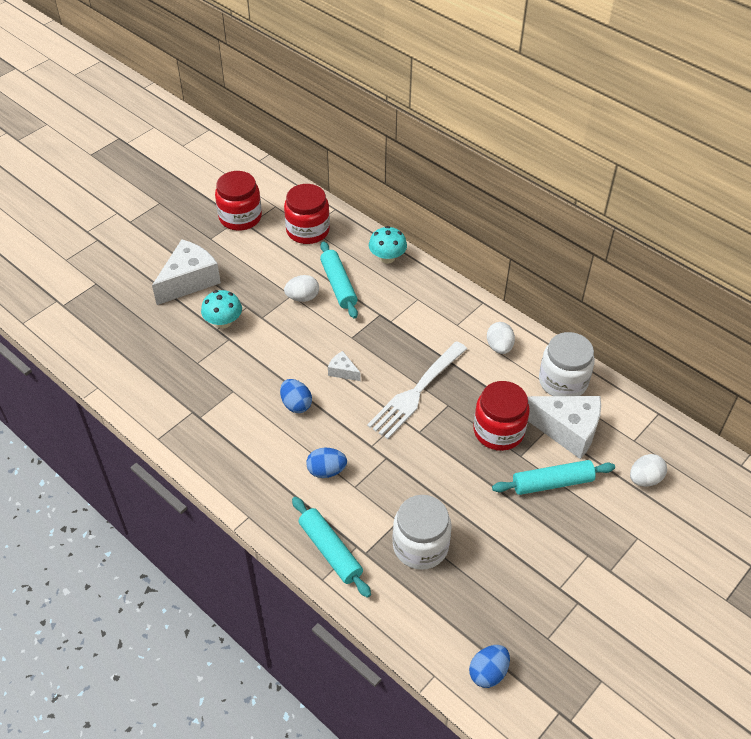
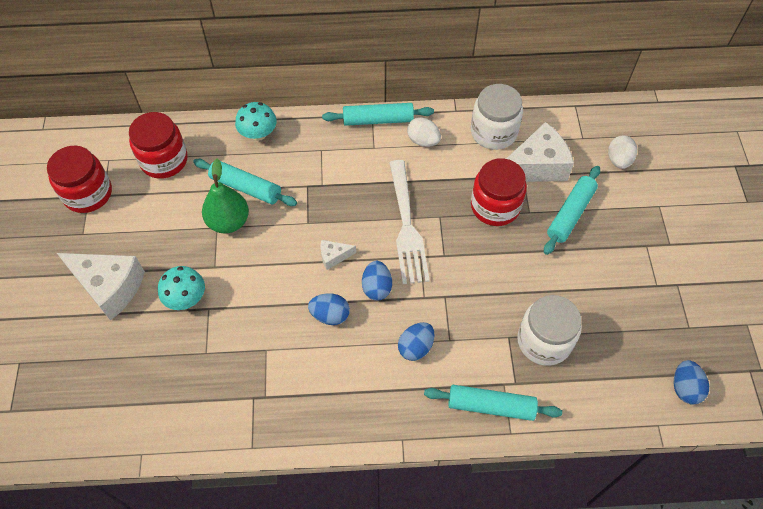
camera: 45 degrees left, 10 degrees up
white cheese [152,239,221,305] -> white cheese turned 120 degrees clockwise [57,253,145,321]
white egg [284,275,319,302] -> green pear [202,159,249,233]
none -> turquoise rolling pin [322,103,434,126]
none -> blue egg [362,261,392,301]

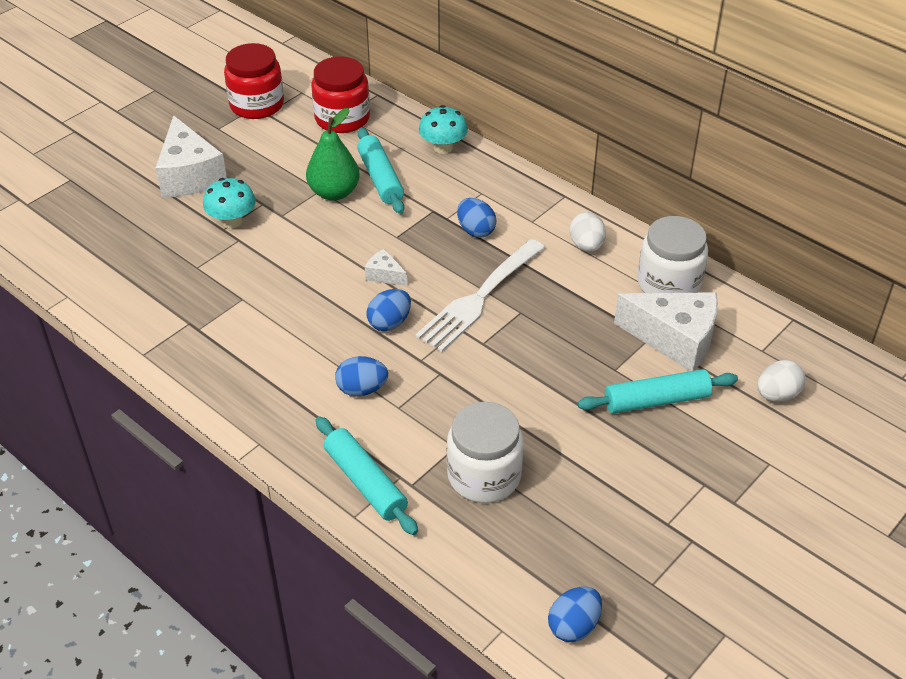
camera: 45 degrees right, 15 degrees down
blue egg [308,293,350,325] -> blue egg moved to [457,198,496,238]
turquoise rolling pin [322,103,434,126] -> none
red jar [471,158,527,226] -> none

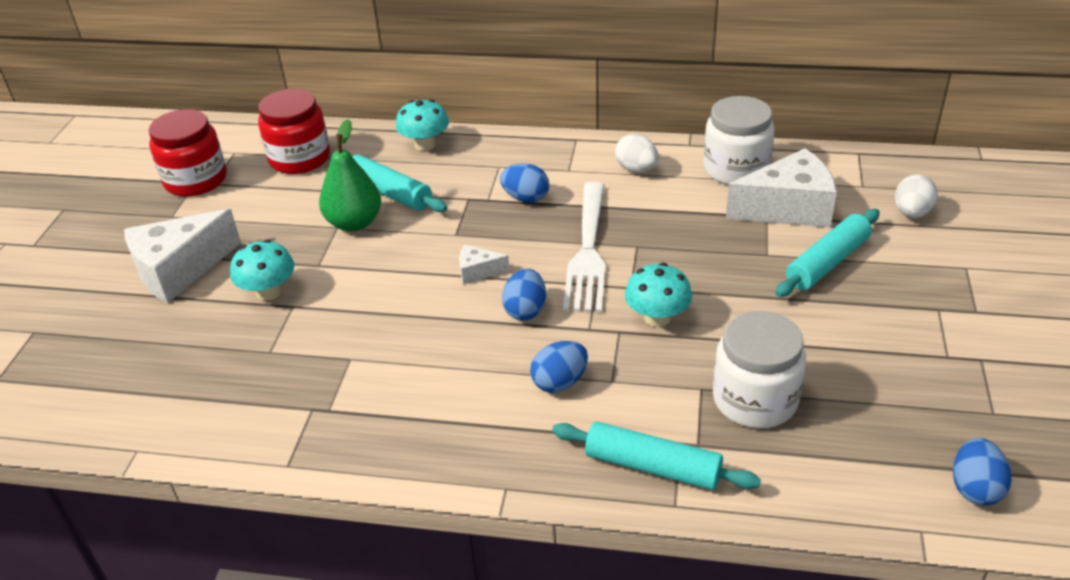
camera: 30 degrees left, 5 degrees down
white cheese [156,115,227,197] -> white cheese turned 105 degrees clockwise [124,209,241,303]
none -> turquoise mushroom [625,263,692,327]

